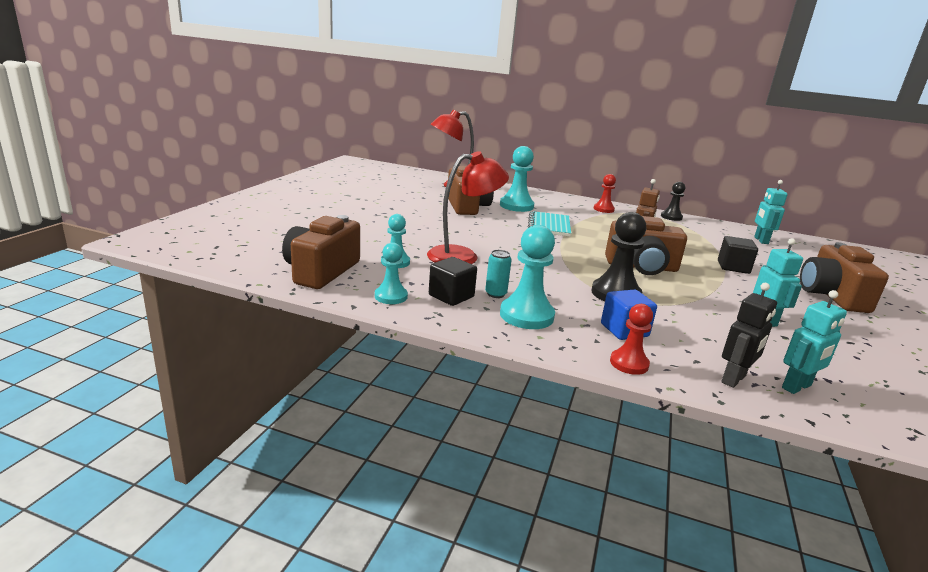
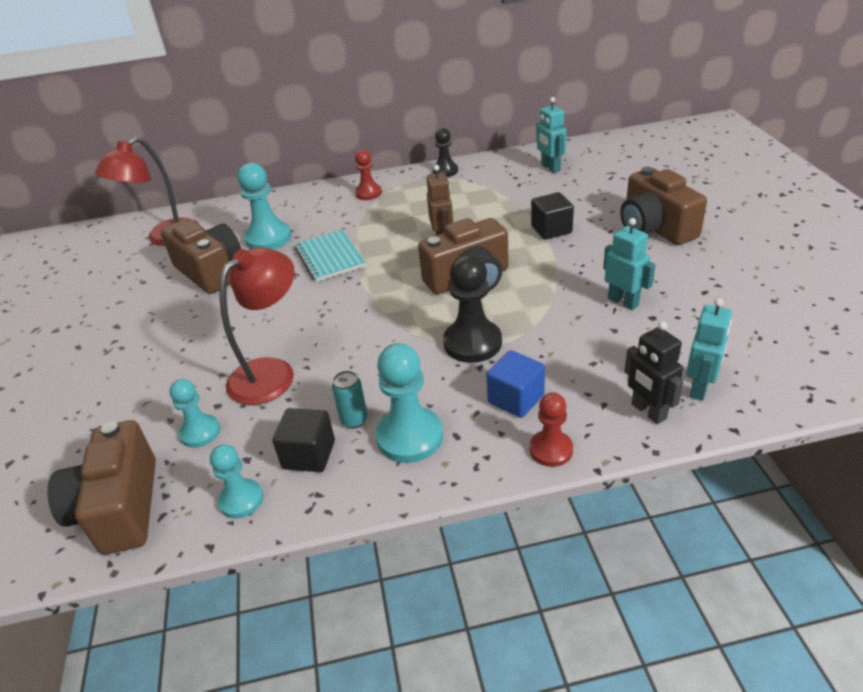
camera: 25 degrees left, 15 degrees up
black robot [721,283,777,388] -> black robot turned 135 degrees clockwise [624,321,684,424]

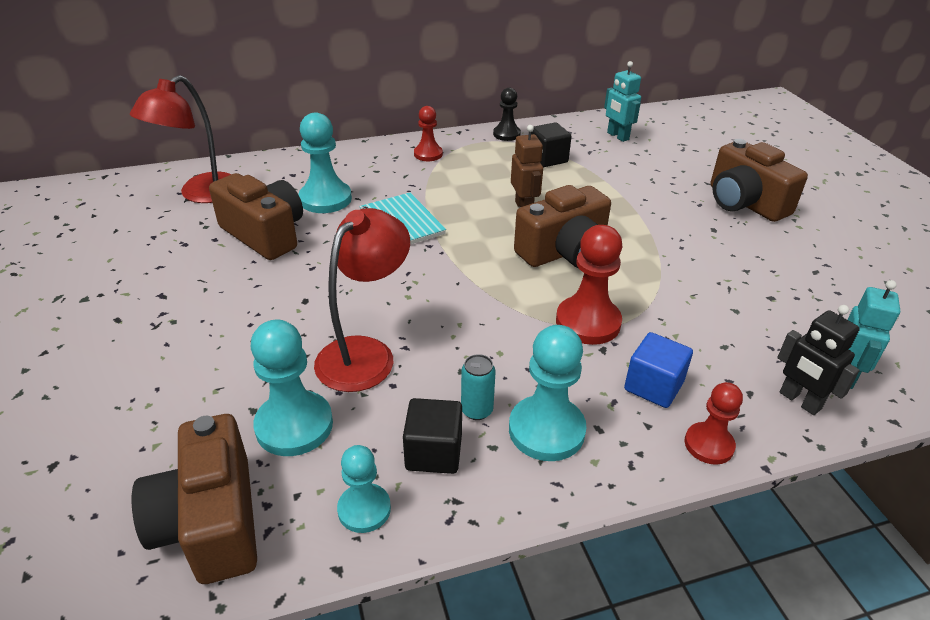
camera: 10 degrees left, 0 degrees up
turquoise pawn [169,379,220,448] -> turquoise pawn [251,320,333,456], size x1.62
black pawn [443,255,502,363] -> red pawn [556,225,622,345]
black cube [531,192,574,240] -> black cube moved to [531,123,572,167]
turquoise robot [603,218,655,310] -> none

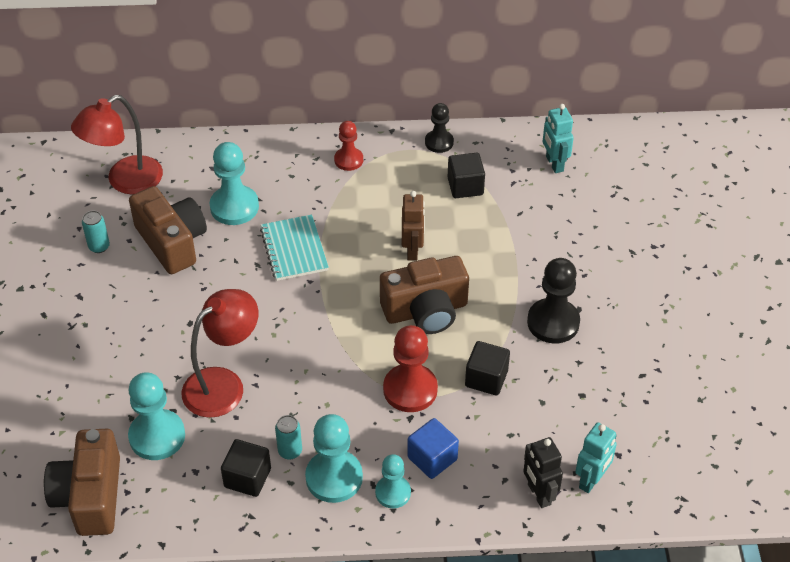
camera: 15 degrees right, 10 degrees up
turquoise pawn [337,445,391,533] -> turquoise pawn moved to [375,454,411,508]
red pawn [685,382,743,465] -> none
brown camera [710,139,808,222] -> none
none -> turquoise can [82,211,110,253]
none -> black cube [465,341,510,395]
none -> black pawn [527,258,580,344]

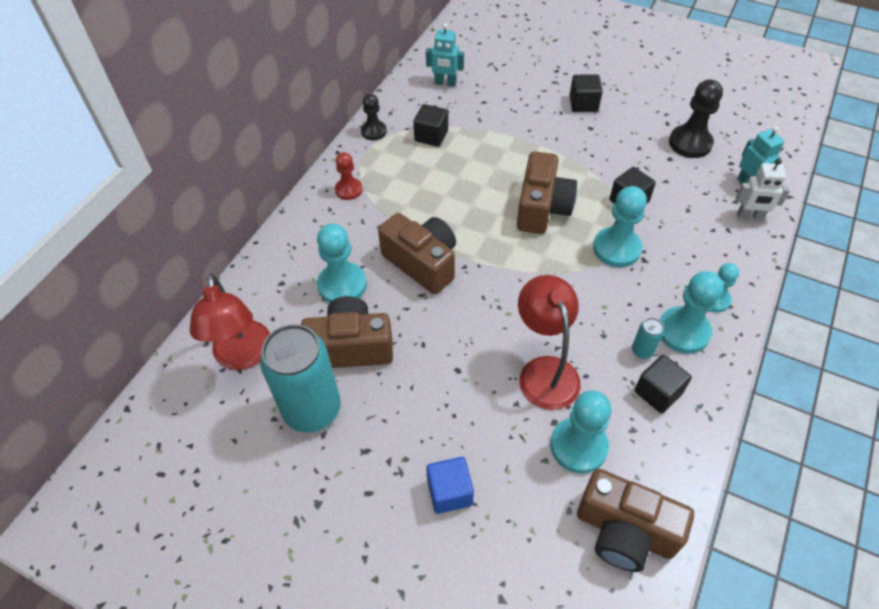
camera: 60 degrees left, 5 degrees up
turquoise can [82,211,110,253] -> turquoise can [260,324,341,433], size x2.48
turquoise notebook [260,215,329,281] -> brown camera [378,213,456,294]
red pawn [383,325,438,412] -> turquoise pawn [593,186,647,267]
brown robot [402,191,425,261] -> none
blue cube [407,418,459,479] -> blue cube moved to [426,457,474,514]
black robot [523,437,563,508] -> white robot [736,158,790,221]
black pawn [527,258,580,344] -> black pawn moved to [669,79,723,158]
none -> black cube [569,74,603,112]

